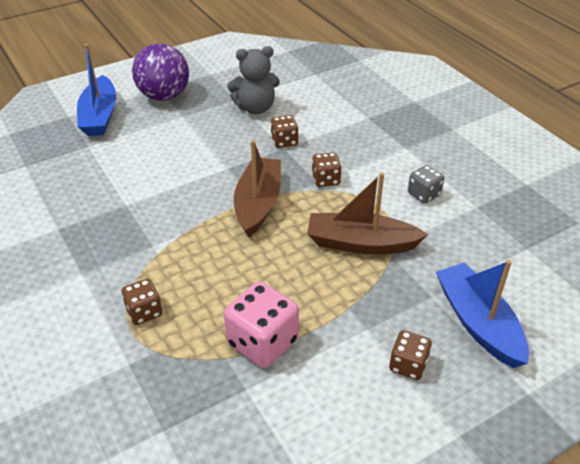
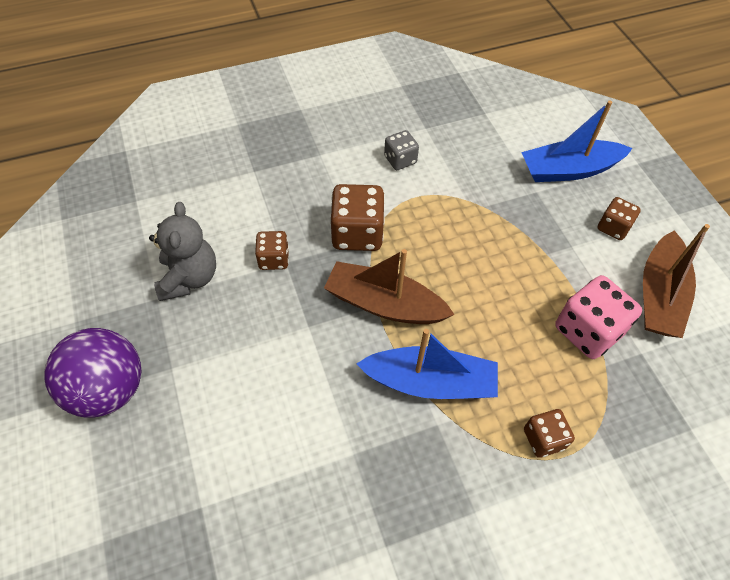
camera: 80 degrees left, 15 degrees up
blue boat [77,44,116,136] -> blue boat moved to [357,329,498,399]
brown boat [307,172,428,255] -> brown boat moved to [643,224,710,338]
brown dice [312,152,341,187] -> brown dice [331,184,385,251], size x1.72

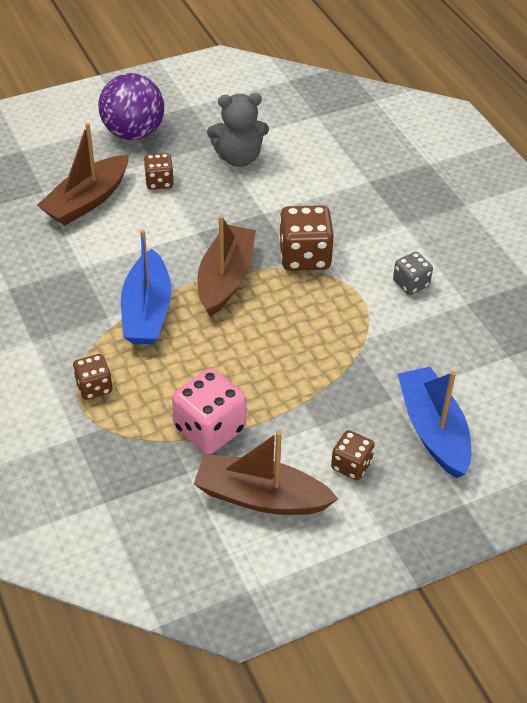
camera: 85 degrees right, 10 degrees down
brown dice [255,231,289,270] -> brown dice moved to [144,153,174,190]
none -> brown boat [37,123,129,226]

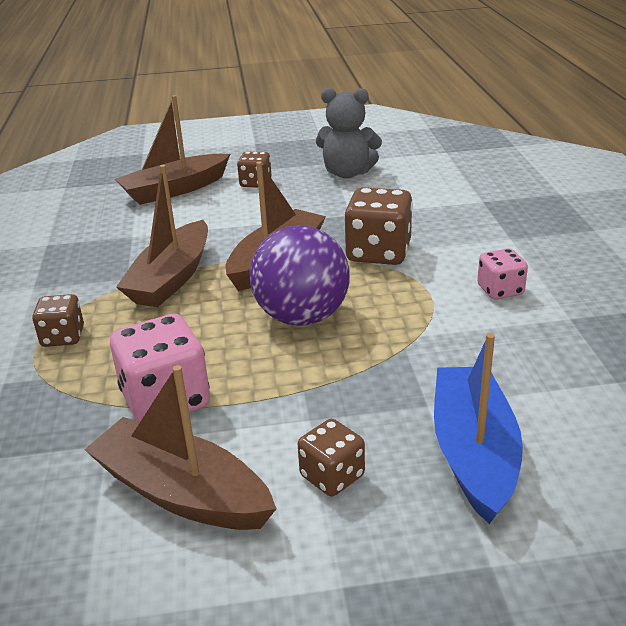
camera: 20 degrees right, 15 degrees down
purple ball [98,73,164,140] -> purple ball moved to [250,226,350,326]
blue boat [121,230,171,344] -> brown boat [116,165,208,307]
grey dice [393,252,433,295] -> pink dice [477,248,528,300]

